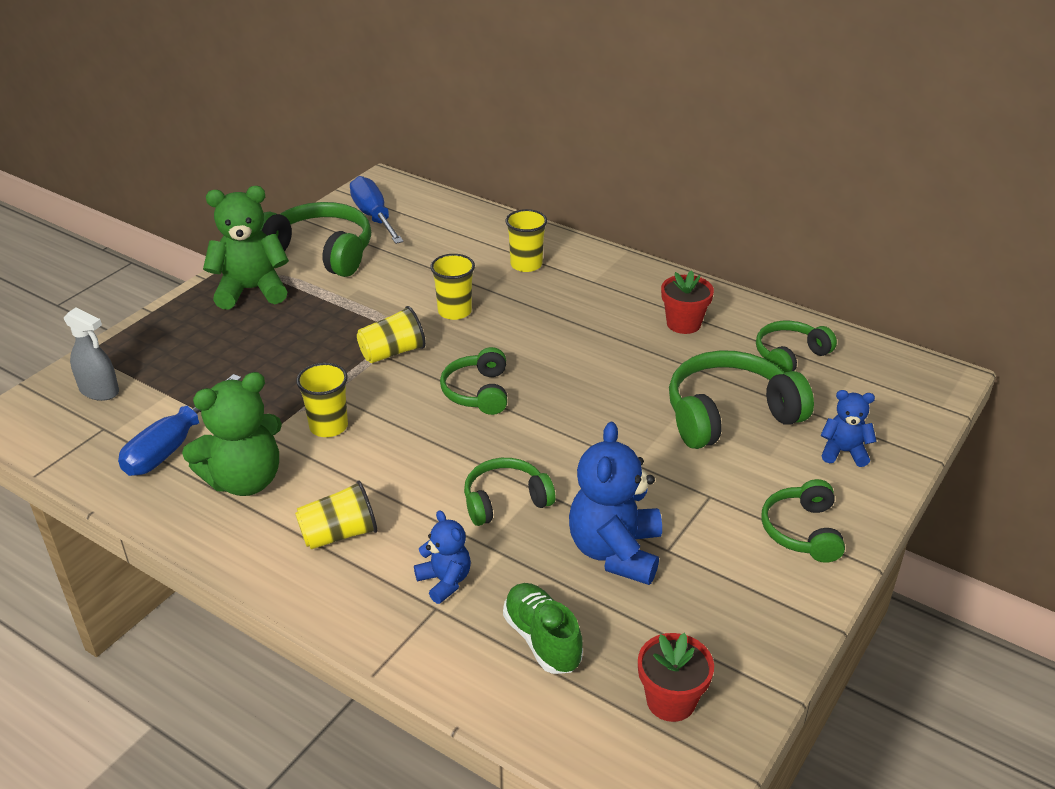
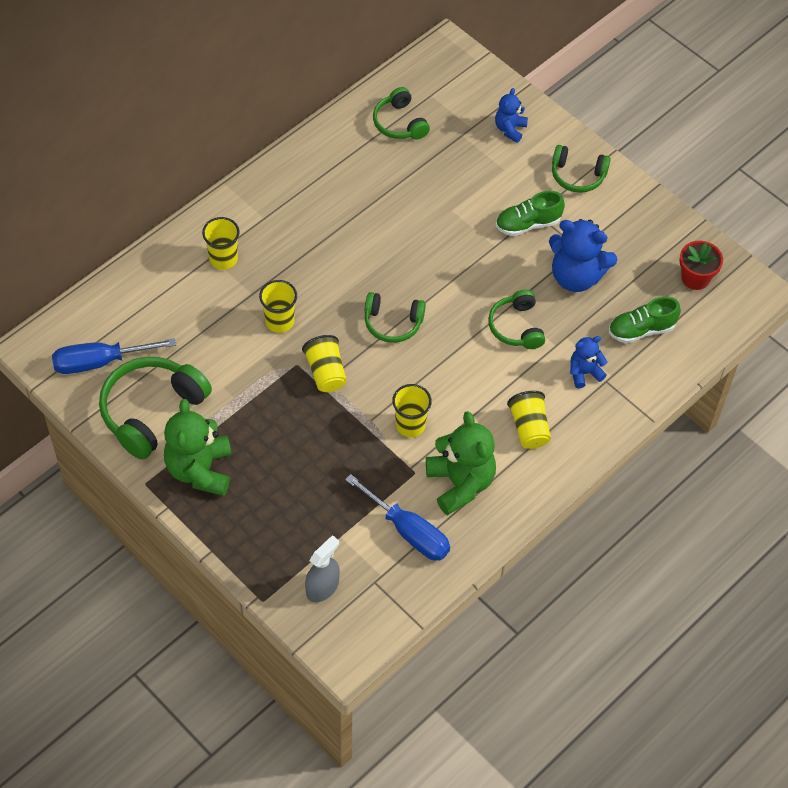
camera: 80 degrees left, 20 degrees up
red flower pot [661,270,714,334] -> none
green headphones [669,350,814,449] -> none
none -> green shoe [496,191,565,236]

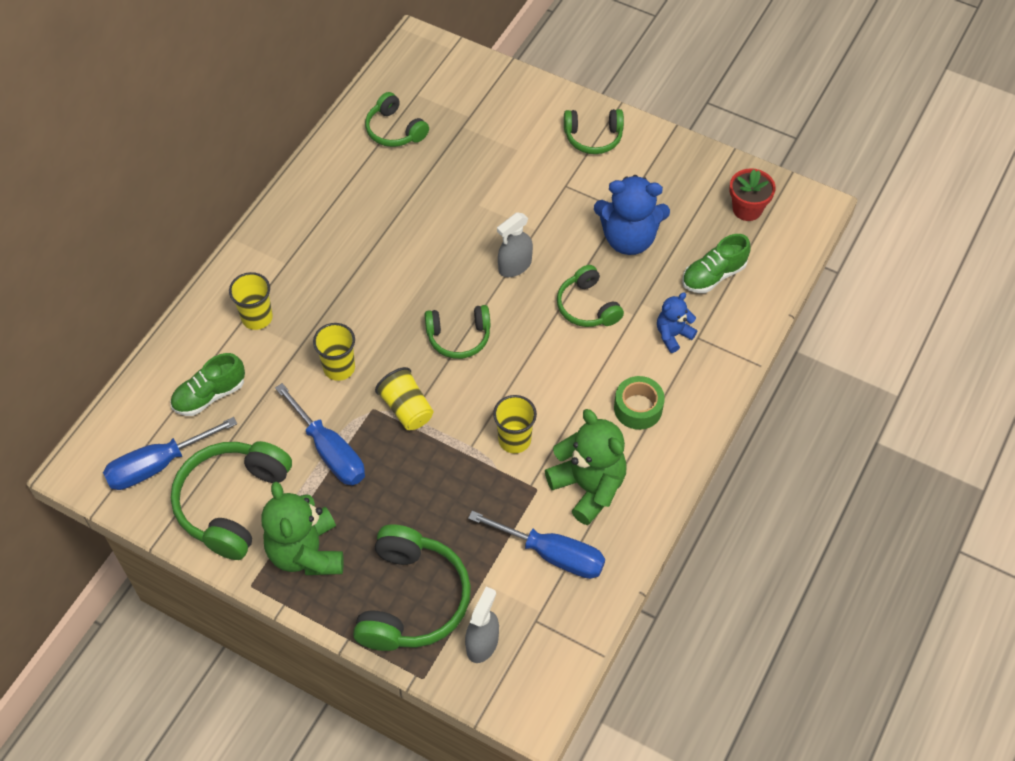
camera: 15 degrees left, 0 degrees up
blue teddy bear [495,88,528,143] -> none
green shoe [496,191,565,236] -> green shoe moved to [170,353,245,416]
yellow cup [507,391,551,449] -> green tape [614,376,665,430]
none -> blue screwdriver [275,383,365,485]
none -> green headphones [353,525,471,651]
none -> grey spray bottle [497,212,533,277]

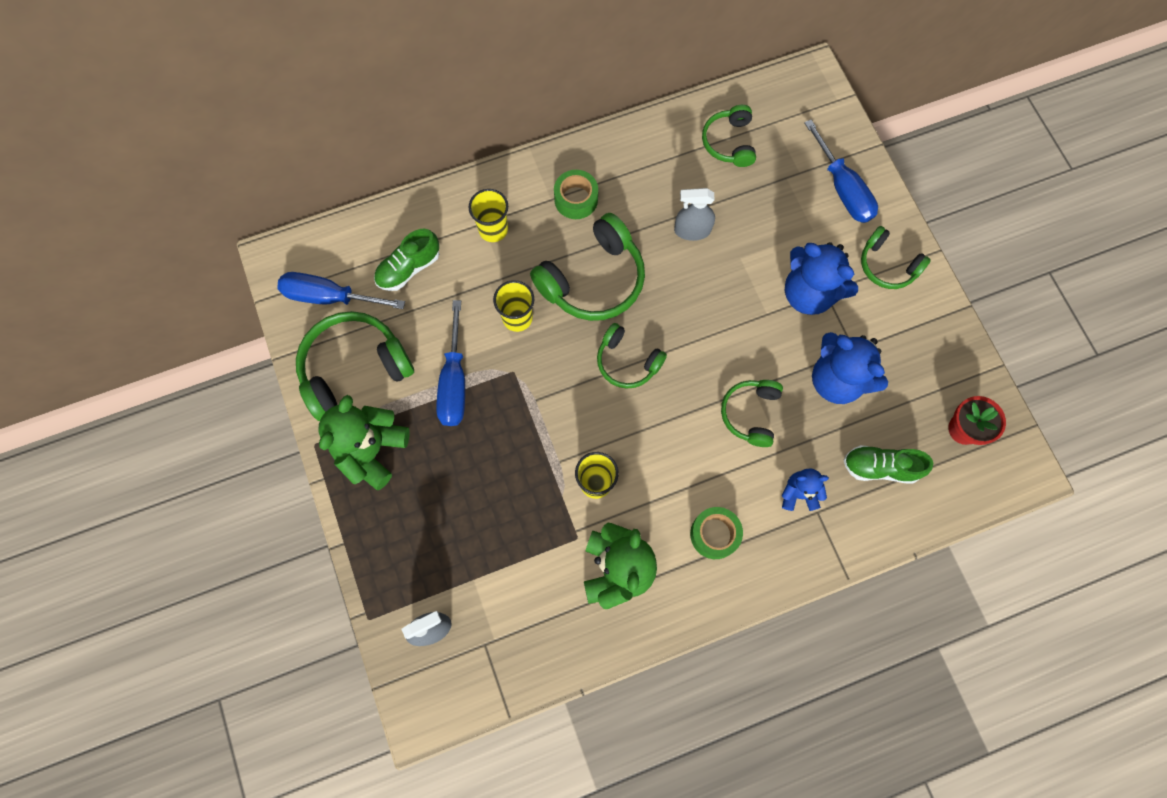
camera: 40 degrees right, 15 degrees up
green shoe [170,353,245,416] -> green shoe turned 45 degrees counterclockwise [374,229,439,291]
green headphones [353,525,471,651] -> green headphones moved to [530,213,645,321]
yellow cup [375,367,433,430] -> none
blue screwdriver [468,511,605,579] -> blue screwdriver moved to [804,120,878,223]
grey spray bottle [497,212,533,277] -> grey spray bottle moved to [674,188,715,241]
none -> green tape [554,170,598,219]
none -> blue teddy bear [785,242,858,315]

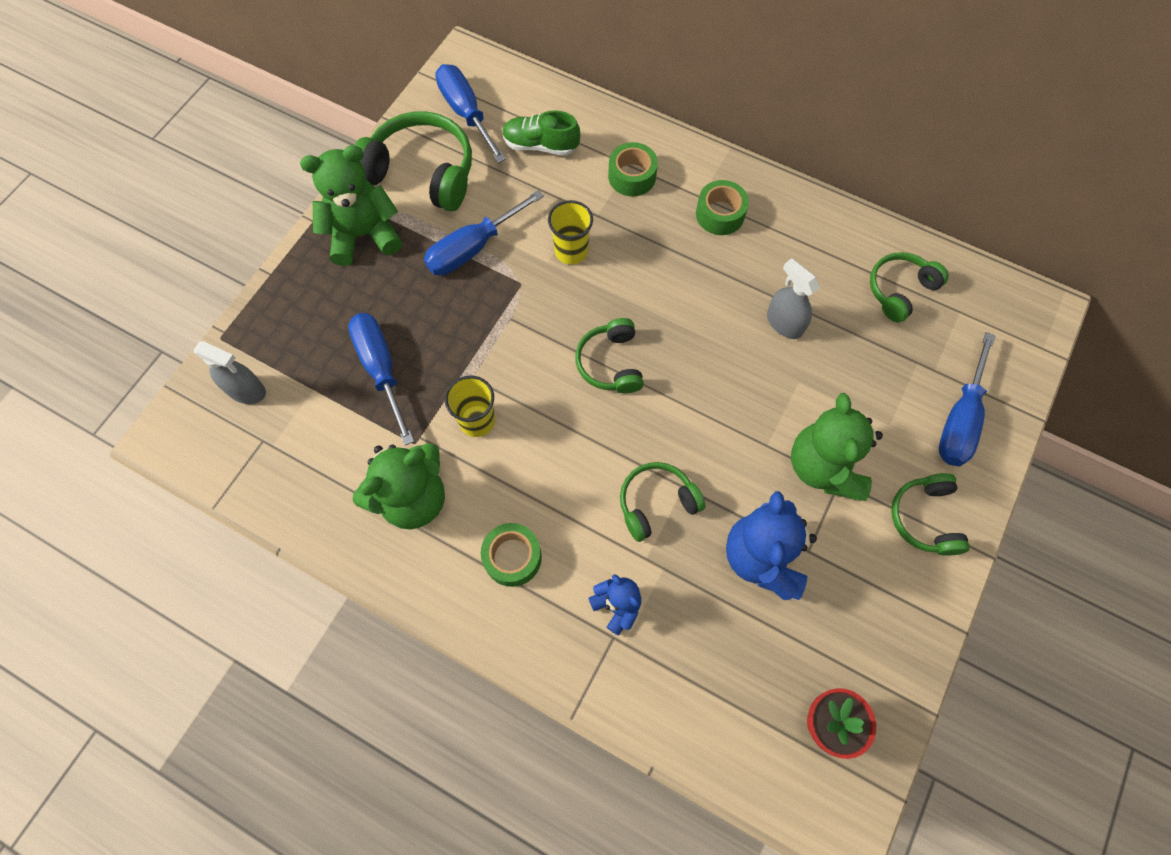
camera: 50 degrees right, 5 degrees down
yellow cup [469,189,508,242] -> green tape [608,142,658,197]
green headphones [530,213,645,321] -> none
blue teddy bear [785,242,858,315] -> green teddy bear [791,393,883,501]
green shoe [844,445,933,484] -> none
none -> blue screwdriver [348,313,414,445]

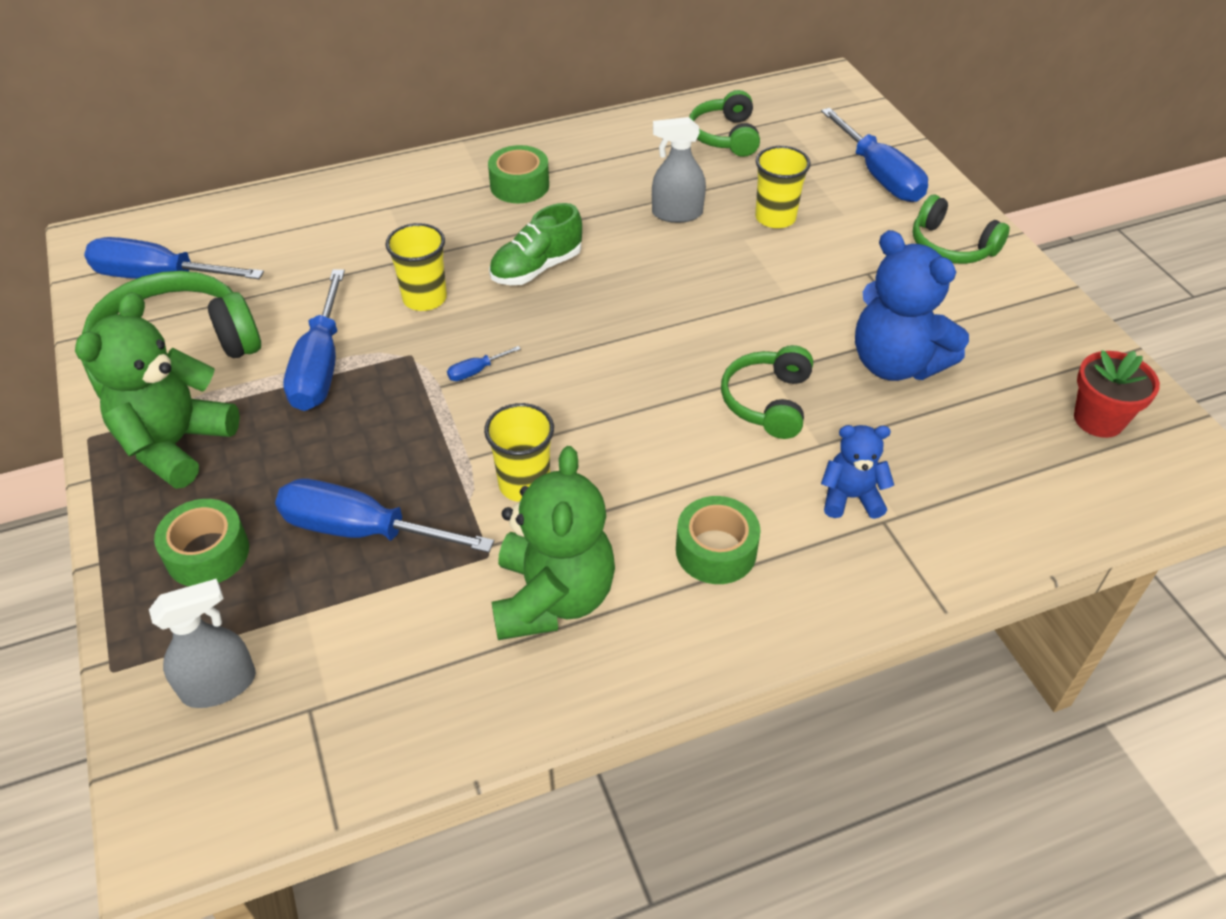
camera: 50 degrees left, 20 degrees down
green shoe [502,110,580,156] -> green shoe moved to [489,203,582,285]
green headphones [575,318,644,393] -> none
green tape [608,142,658,197] -> green tape moved to [154,499,249,586]
green teddy bear [791,393,883,501] -> none
none -> blue screwdriver [447,346,521,381]
none -> yellow cup [755,146,811,228]

